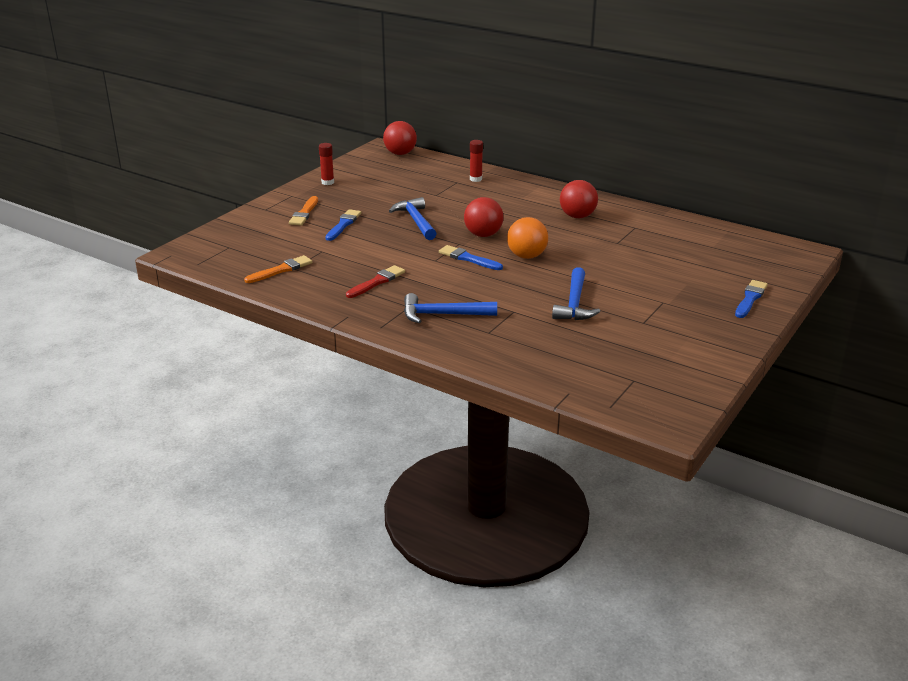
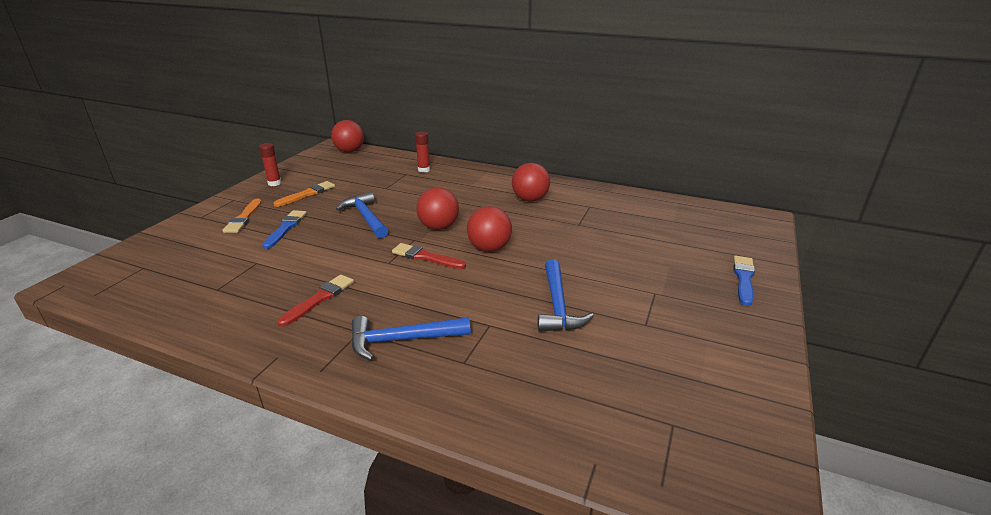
camera: 10 degrees left, 0 degrees up
orange brush [244,255,312,283] -> orange brush moved to [273,181,335,207]
blue brush [439,245,503,270] -> red brush [392,243,466,269]
orange ball [507,217,548,259] -> red ball [467,206,512,252]

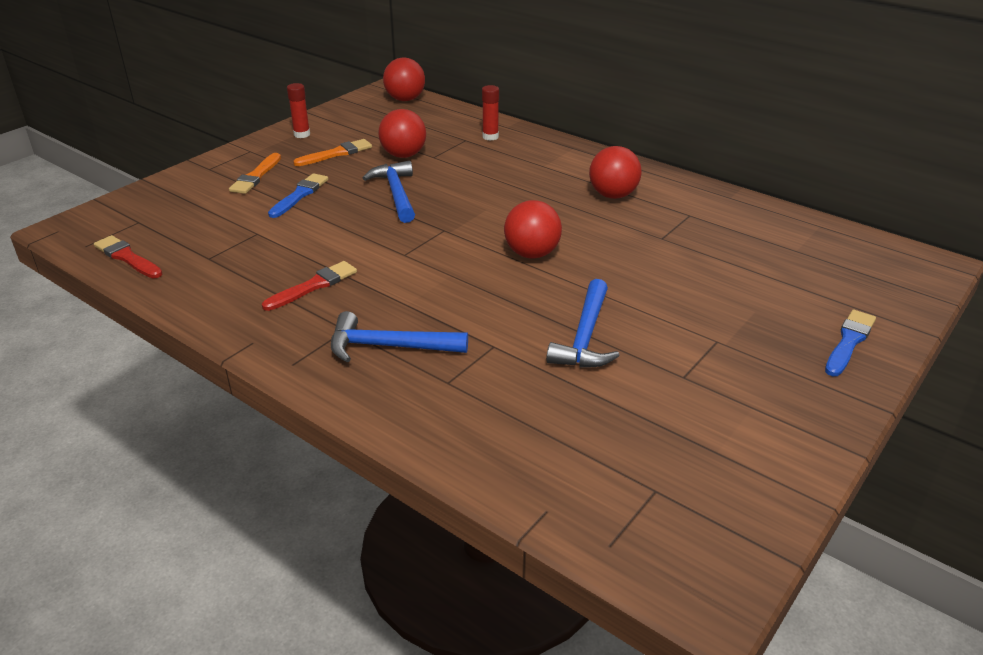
camera: 15 degrees right, 5 degrees up
red brush [392,243,466,269] -> red brush moved to [94,235,162,278]
red ball [416,187,459,230] -> red ball moved to [378,109,426,158]

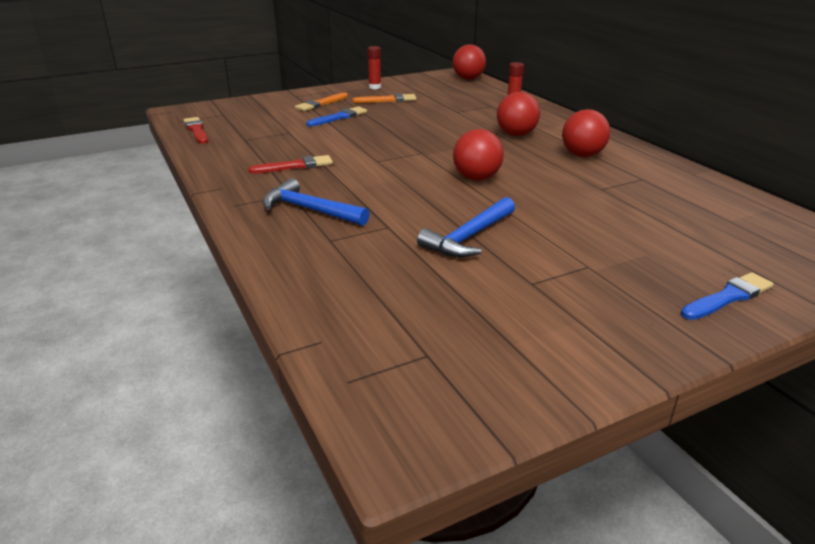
camera: 25 degrees right, 5 degrees down
blue hammer [363,160,415,223] -> none
red ball [378,109,426,158] -> red ball moved to [497,92,540,136]

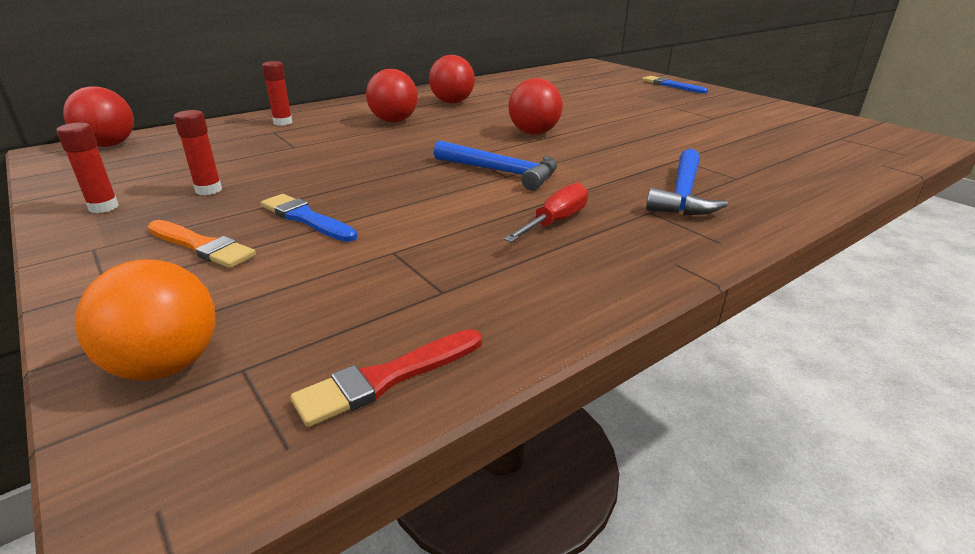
camera: 100 degrees left, 0 degrees up
red brush [248,155,333,174] -> red screwdriver [504,183,588,242]
orange brush [353,93,417,103] -> red glue stick [174,110,222,195]
blue hammer [417,197,515,257] -> blue hammer moved to [434,140,557,191]
none -> orange ball [75,259,216,381]

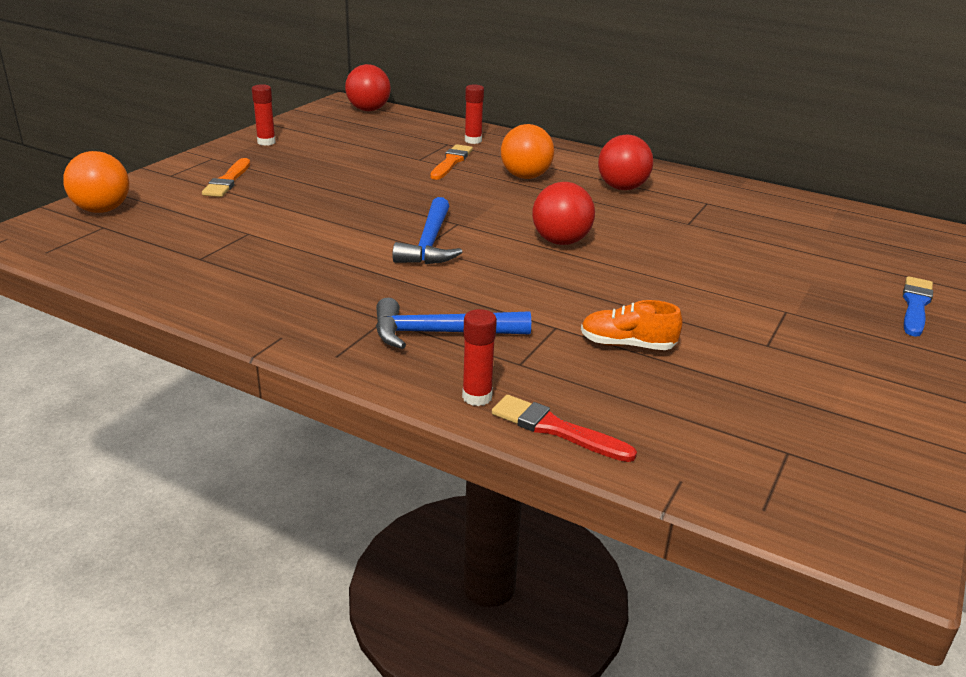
camera: 65 degrees right, 0 degrees up
red glue stick [174,110,222,195] -> red glue stick moved to [462,309,497,406]
blue brush [261,194,357,242] -> none
red brush [290,329,482,427] -> red brush moved to [492,395,637,462]
red ball [366,69,418,123] -> orange ball [501,124,554,179]
red screwdriver [504,183,588,242] -> none
none -> orange brush [430,144,473,180]
none -> orange shoe [581,300,683,350]

